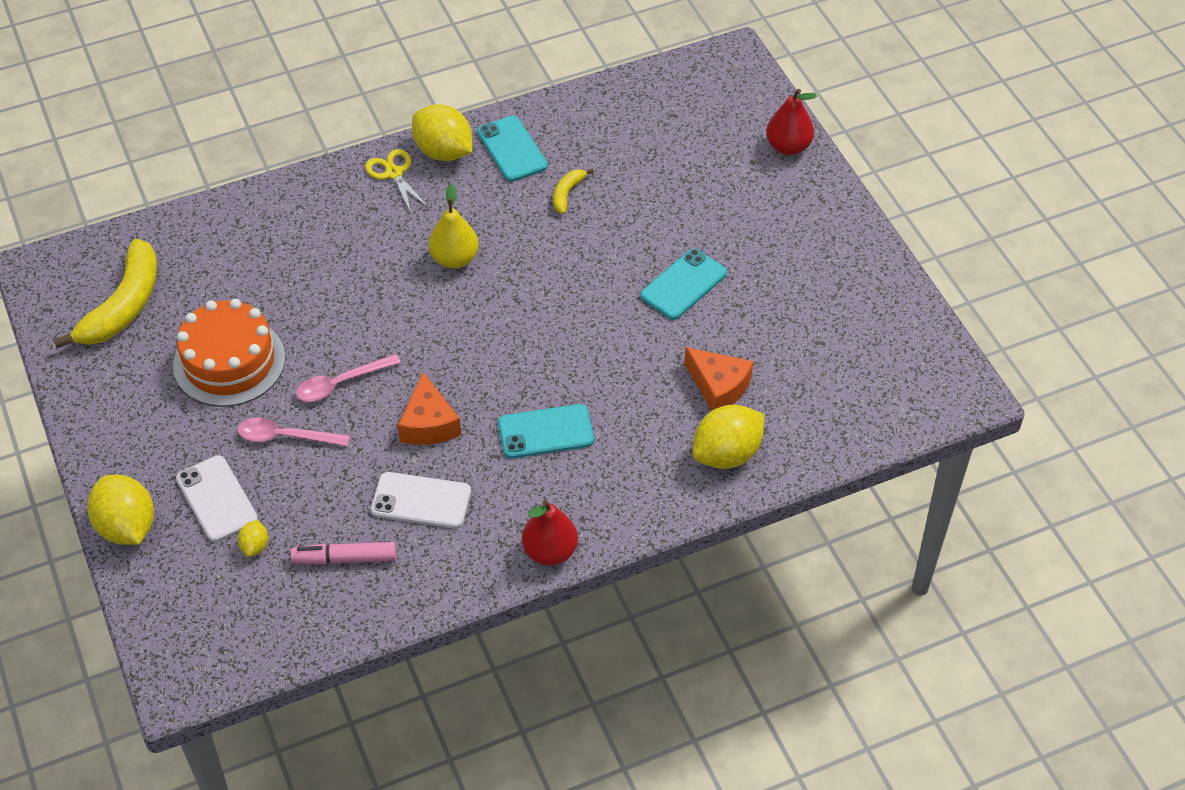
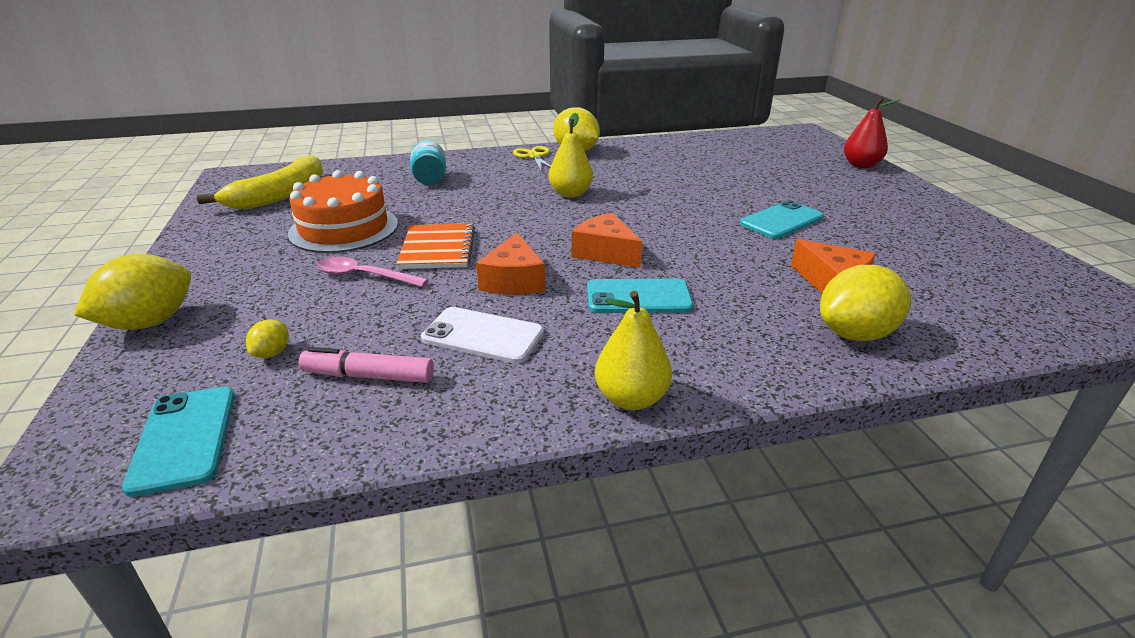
camera: 10 degrees right, 20 degrees down
yellow lemon [87,474,154,545] -> yellow lemon turned 60 degrees clockwise [74,254,191,330]
white phone [176,455,258,542] -> none
pink spoon [296,354,401,402] -> orange notebook [397,223,475,269]
turquoise phone [477,116,548,182] -> turquoise phone moved to [122,387,235,497]
red pear [522,500,578,565] -> yellow pear [595,291,672,410]
yellow banana [553,168,594,214] -> none
none -> turquoise jar [410,140,446,185]
none -> orange cheese [572,213,642,268]

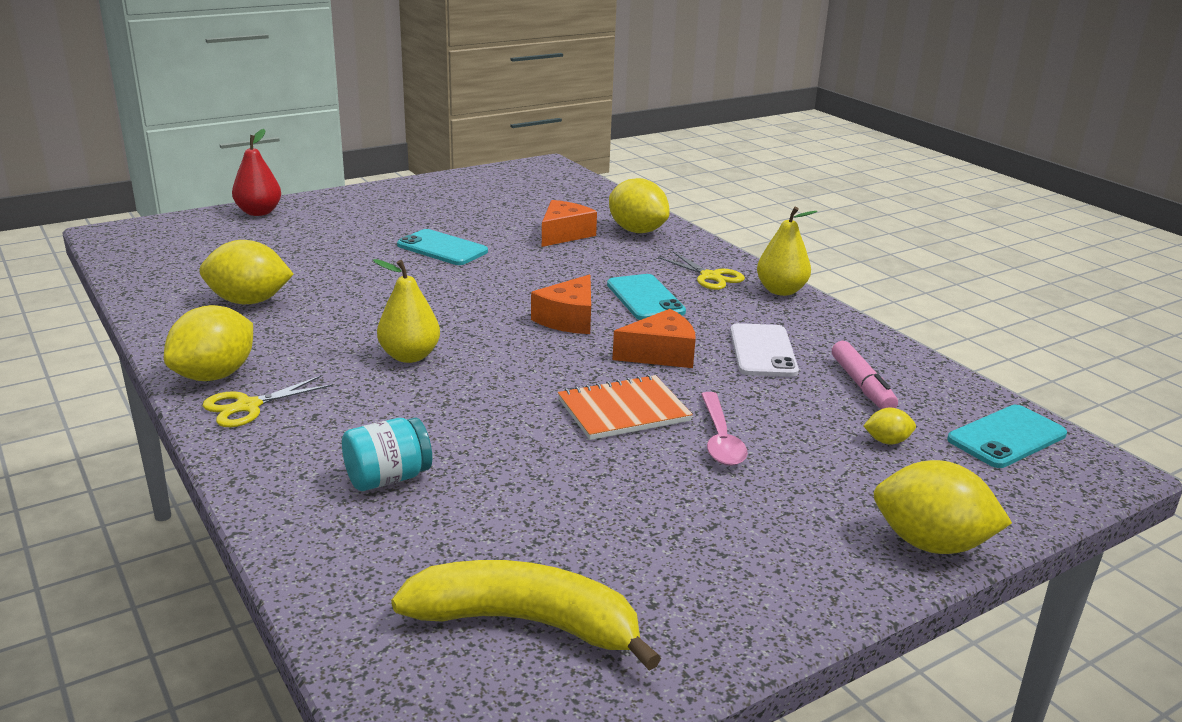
camera: 110 degrees left, 5 degrees down
orange cake [288,170,398,253] -> none
none -> yellow lemon [199,240,294,304]
none -> yellow scissors [658,252,745,290]

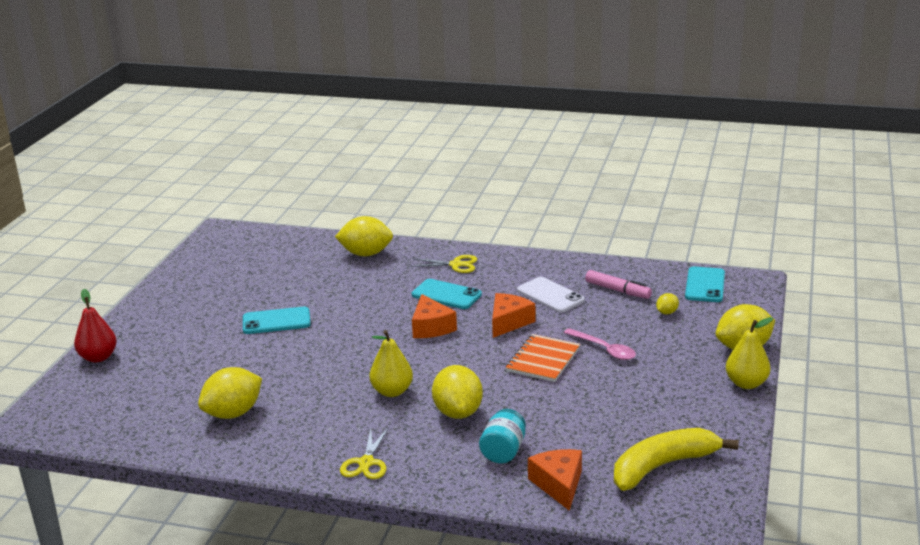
camera: 40 degrees left, 0 degrees up
yellow lemon [164,305,253,381] -> yellow lemon moved to [432,365,483,419]
orange cheese [542,200,597,247] -> orange cheese moved to [528,449,582,511]
yellow pear [757,207,817,296] -> yellow pear moved to [726,317,773,389]

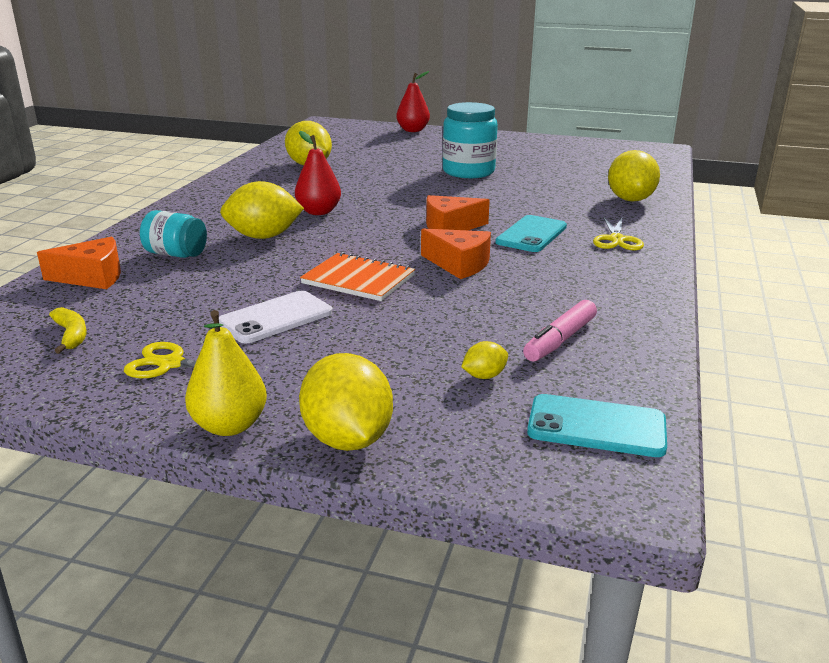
camera: 90 degrees right, 0 degrees up
turquoise phone [243,307,311,334] -> turquoise jar [443,102,498,178]
yellow scissors [340,427,389,479] -> yellow scissors moved to [124,342,257,378]
yellow pear [369,330,413,397] -> red pear [295,131,341,215]
white phone [517,277,585,313] -> white phone moved to [219,291,332,343]
pink spoon [564,328,636,360] -> none
yellow banana [614,428,739,491] -> yellow banana [49,307,87,354], size x0.46
yellow lemon [656,293,679,314] -> yellow lemon turned 75 degrees counterclockwise [461,341,508,379]

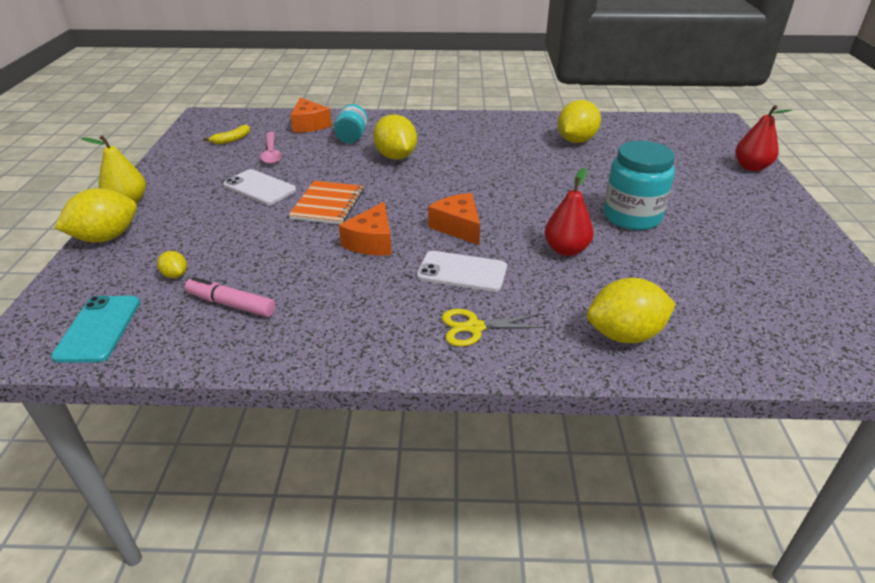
camera: 75 degrees right, 10 degrees up
yellow scissors [124,342,257,378] -> none
red pear [295,131,341,215] -> red pear moved to [545,168,594,256]
turquoise phone [495,215,567,252] -> white phone [417,251,507,292]
none -> pink spoon [260,132,282,164]

